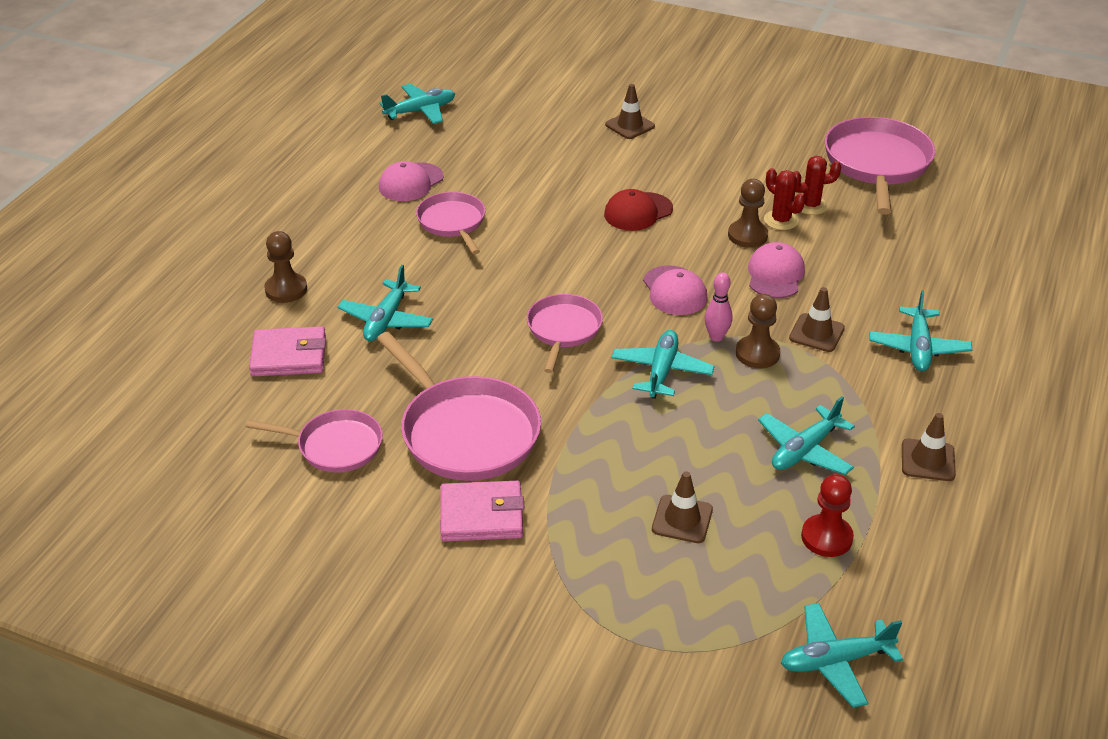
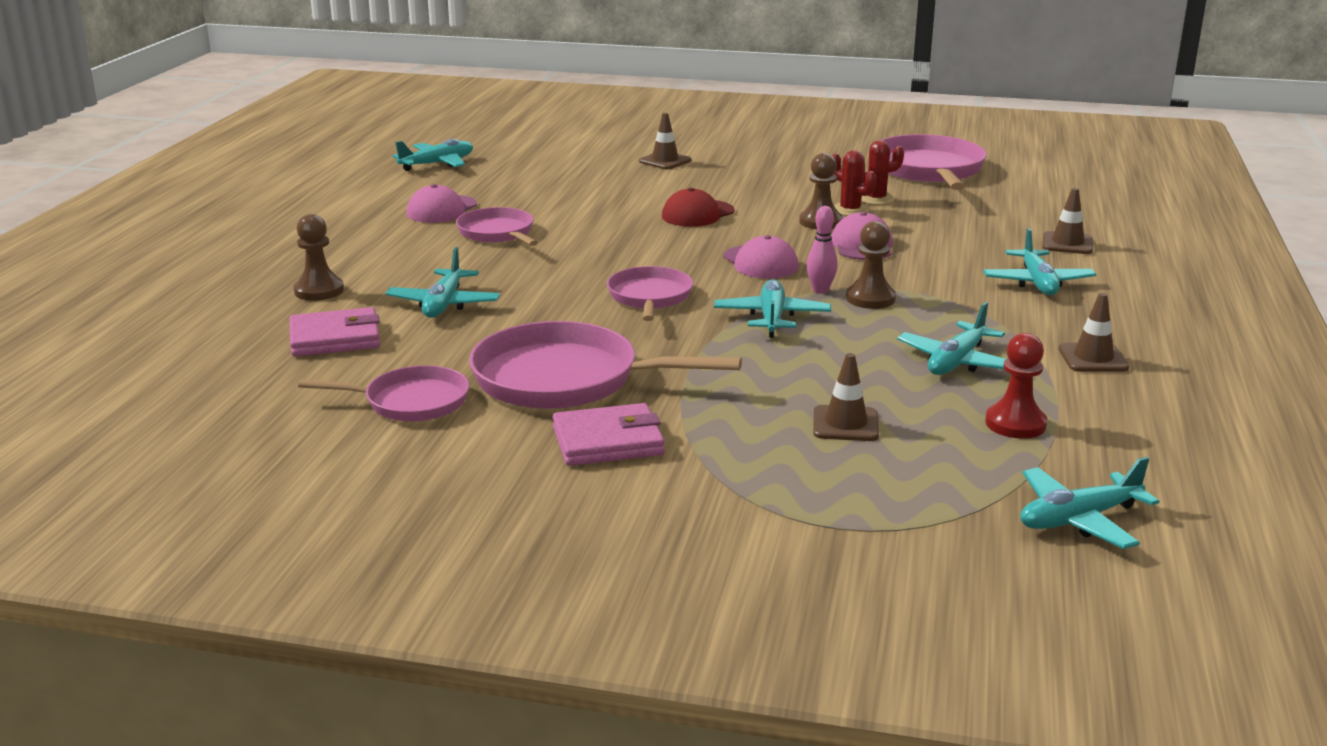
camera: 10 degrees left, 15 degrees down
pink pan [377,332,541,481] -> pink pan turned 150 degrees clockwise [469,321,742,409]
brown traffic cone [789,287,845,352] -> brown traffic cone moved to [1042,188,1093,254]

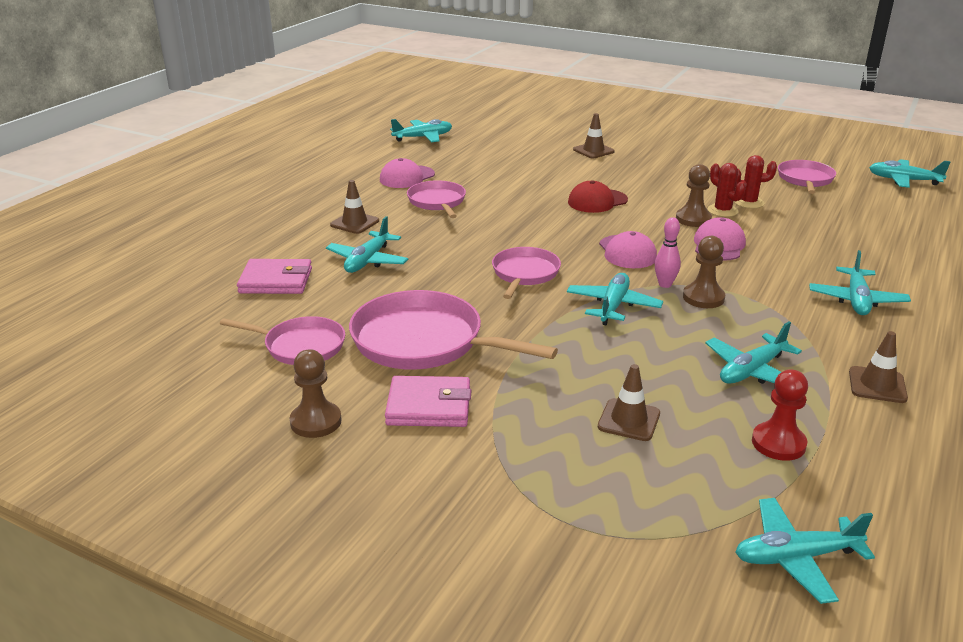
camera: 15 degrees right, 5 degrees up
brown pawn [293,214,344,301] -> brown pawn moved to [290,349,342,438]
pink pan [882,134,987,190] -> pink pan [778,160,836,194], size x0.60
brown traffic cone [1042,188,1093,254] -> brown traffic cone moved to [330,180,379,234]
none -> turquoise plane [869,159,951,188]

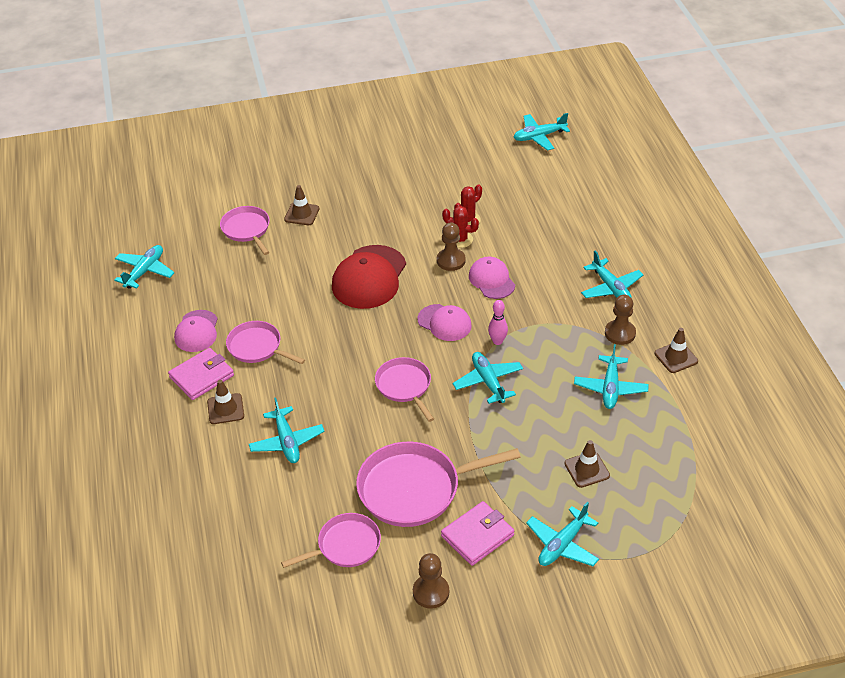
camera: 40 degrees left, 15 degrees up
pink wallet [237,259,312,294] -> pink wallet moved to [168,348,234,400]
red cap [568,181,628,213] -> red cap [332,245,406,309], size x1.66
brown pawn [683,236,725,308] -> brown pawn moved to [605,295,636,345]
turquoise plane [735,498,875,604] -> turquoise plane moved to [526,502,599,566]
red pawn [752,369,808,461] -> none
pink pan [778,160,836,194] -> pink pan moved to [220,206,270,255]

